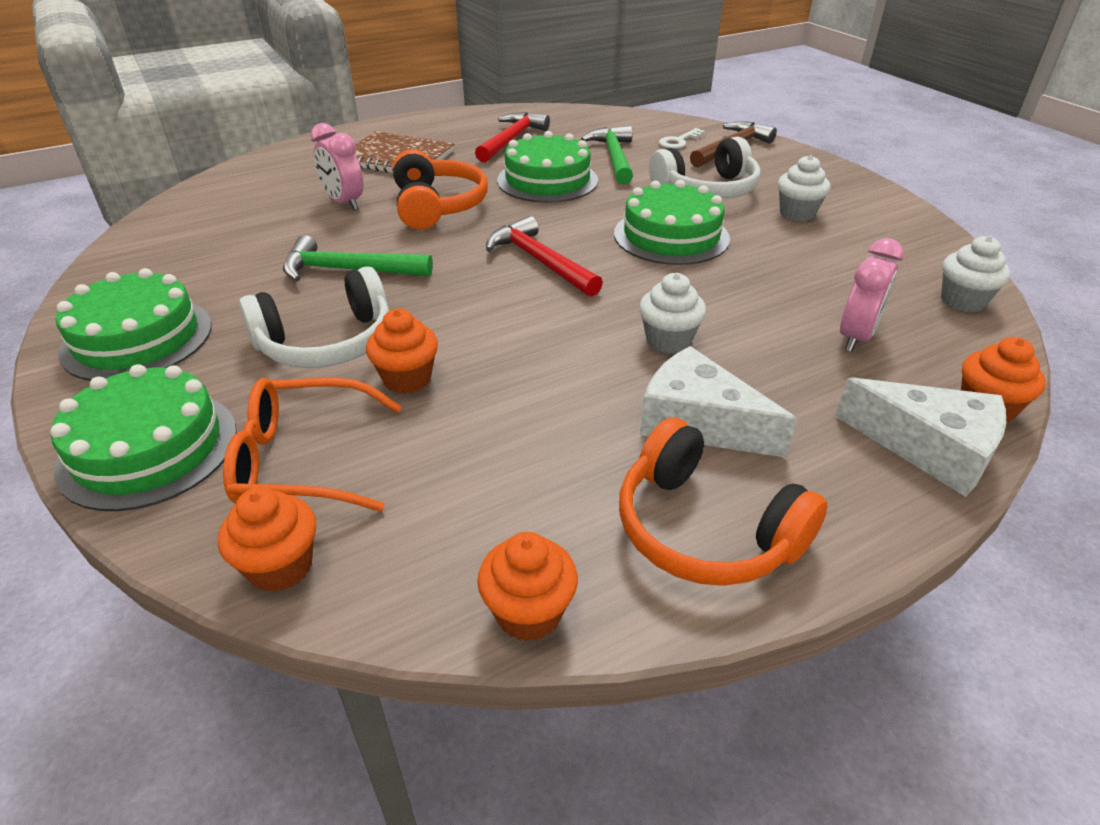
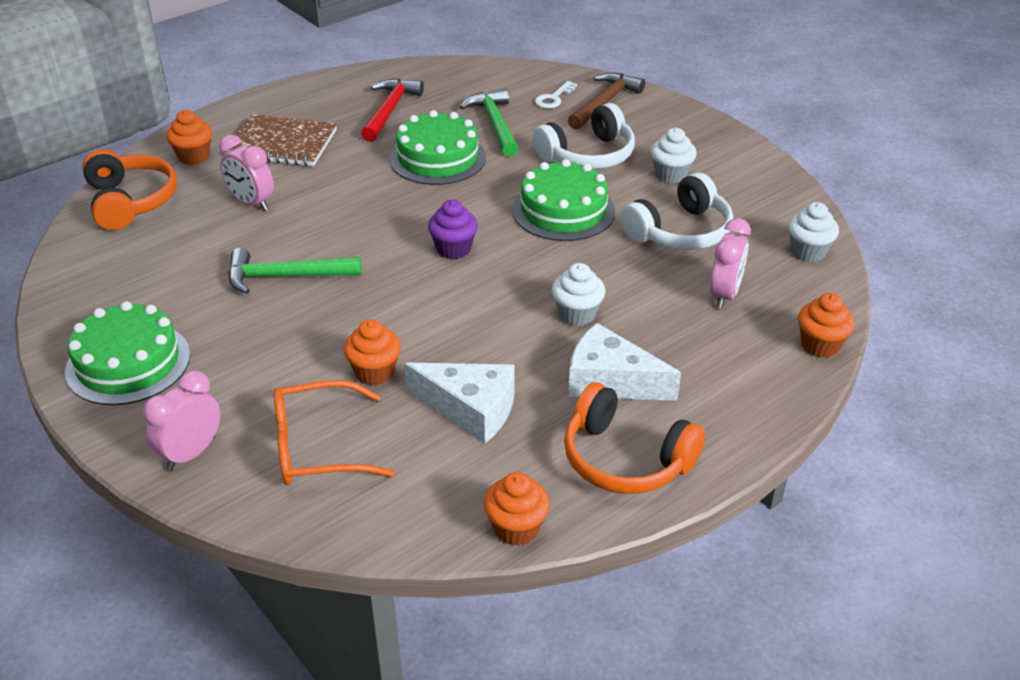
camera: 10 degrees left, 0 degrees up
green cake [50,364,237,511] -> pink clock [143,370,220,471]
orange cupcake [218,487,316,592] -> orange cupcake moved to [167,110,212,165]
white headphones [239,266,389,368] -> white headphones moved to [620,172,733,250]
orange headphones [393,150,488,230] -> orange headphones moved to [82,149,177,230]
red hammer [486,216,603,297] -> purple cupcake [428,199,478,259]
white cheese [835,377,1006,497] -> white cheese moved to [404,363,515,444]

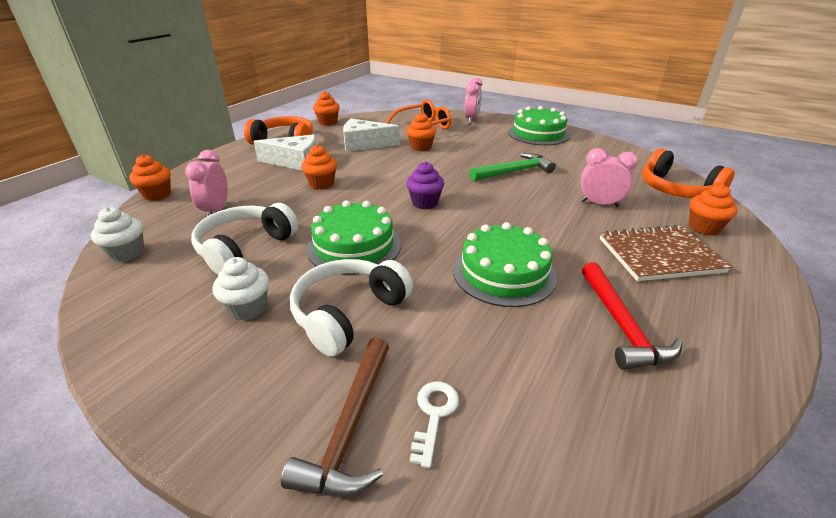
camera: 160 degrees right, 5 degrees down
green hammer [460,88,519,157] -> none
white cupcake [552,263,606,326] -> orange cupcake [301,145,337,189]

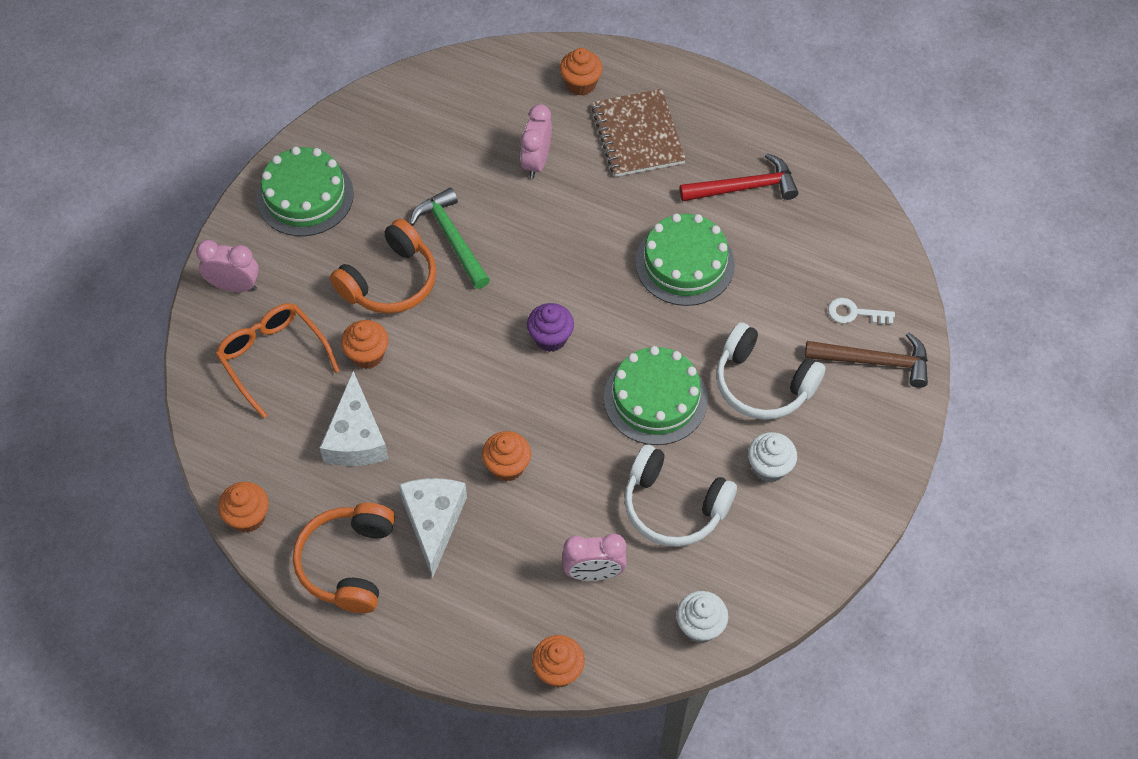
camera: 95 degrees left, 25 degrees up
orange headphones [642,148,735,198] -> orange headphones moved to [330,219,436,314]

